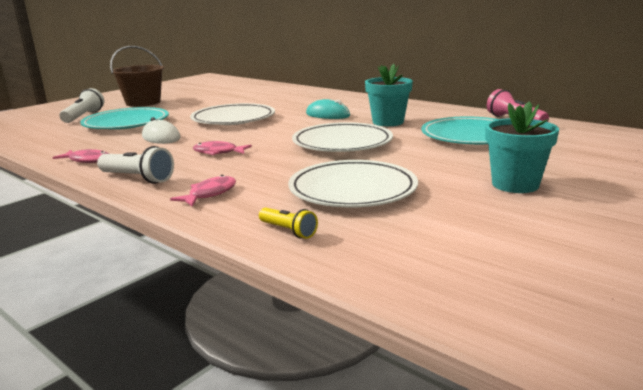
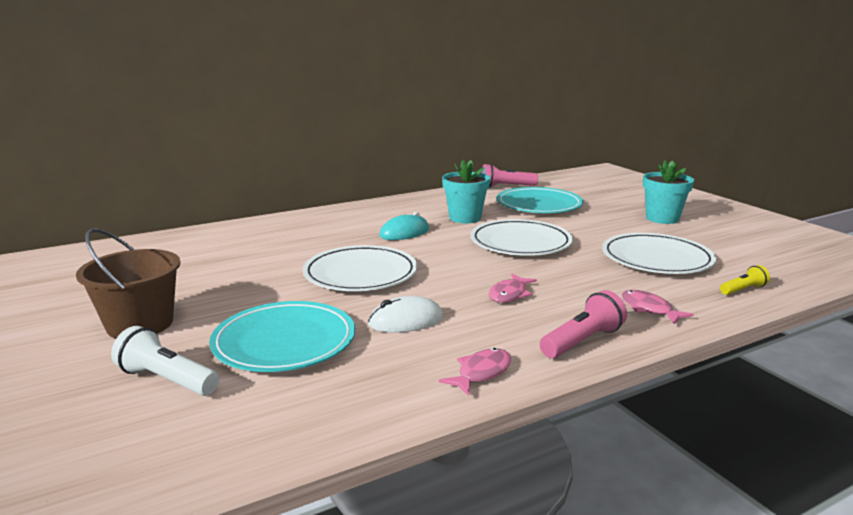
camera: 70 degrees left, 0 degrees up
white flashlight [97,146,174,184] -> pink flashlight [540,290,627,358]

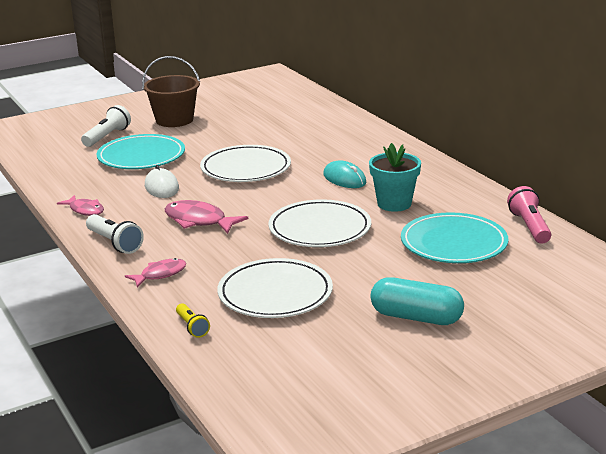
camera: 90 degrees right, 5 degrees up
pink fish [489,274,537,303] -> pink fish [165,200,248,234], size x1.55
pink flashlight [540,290,627,358] -> white flashlight [86,214,144,254]
turquoise flower pot [643,160,694,224] -> turquoise capsule [370,277,464,325]

